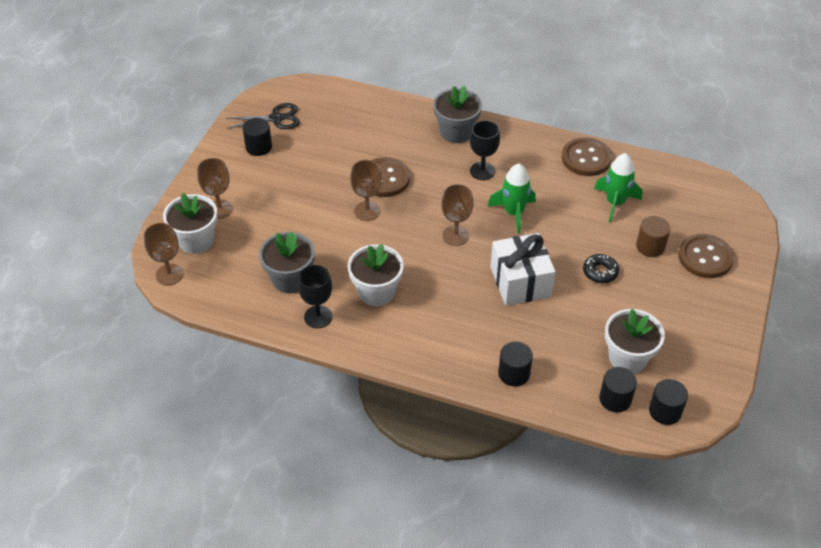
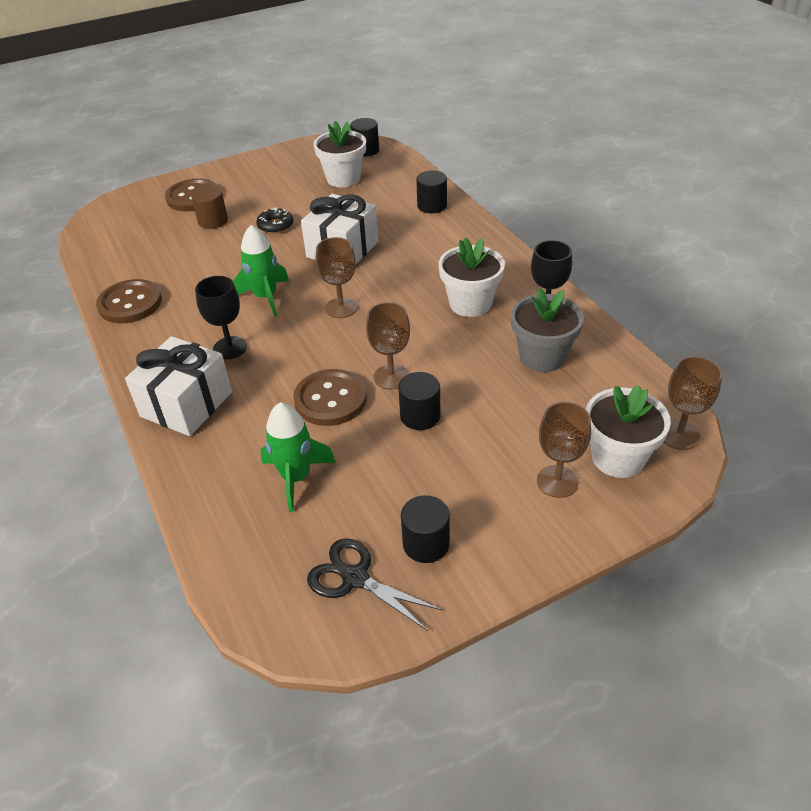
camera: 135 degrees left, 5 degrees down
grey flower pot [433,86,482,143] -> white gift [125,336,232,436]
green rocket [594,153,643,223] -> green rocket moved to [260,402,336,512]
black cylinder [599,367,637,412] -> black cylinder moved to [398,372,440,430]

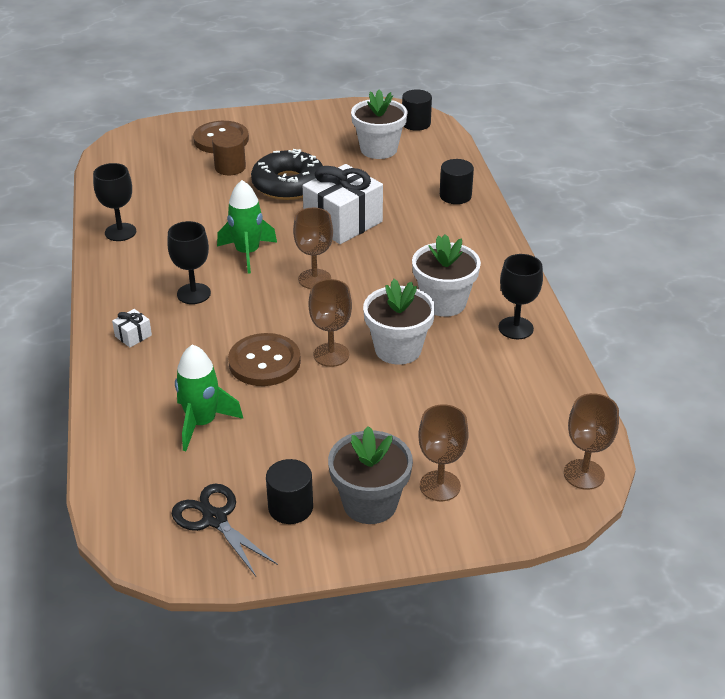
camera: 15 degrees right, 5 degrees down
brown button [96,279,162,323] -> black goblet [93,163,136,241]
white gift [125,336,232,436] -> white gift [112,309,152,347], size x0.41
black donut [256,207,293,234] -> black donut [251,149,323,200], size x1.93
black cylinder [398,372,440,430] -> none
grey flower pot [511,288,584,372] -> grey flower pot moved to [328,426,413,524]
white flower pot [586,385,671,478] -> white flower pot moved to [363,279,436,365]

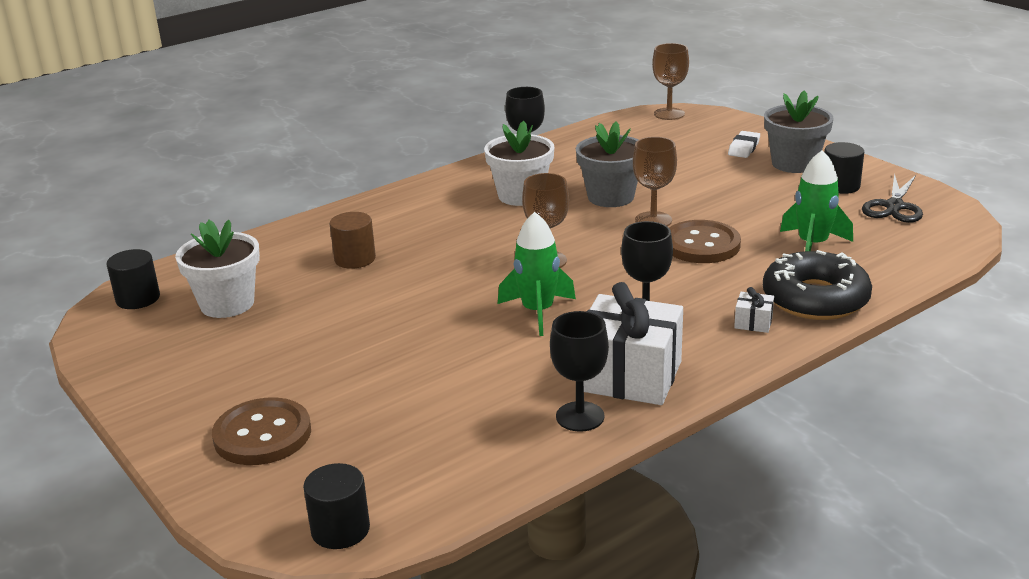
camera: 115 degrees left, 10 degrees down
brown cylinder [212,132,246,175] -> brown cylinder moved to [329,212,376,269]
black donut [251,149,323,200] -> black donut moved to [763,250,872,320]
white gift [303,164,383,244] -> white gift moved to [583,282,683,405]
white flower pot [363,279,436,365] -> grey flower pot [576,121,638,207]
brown goblet [418,404,469,501] -> white eraser [728,131,760,158]
black cylinder [440,159,474,204] -> black cylinder moved to [303,463,370,549]

